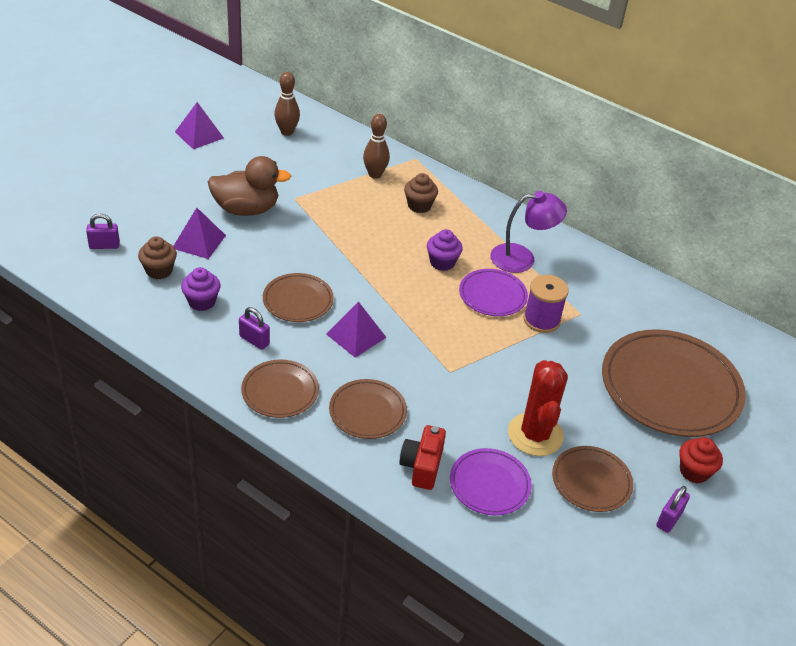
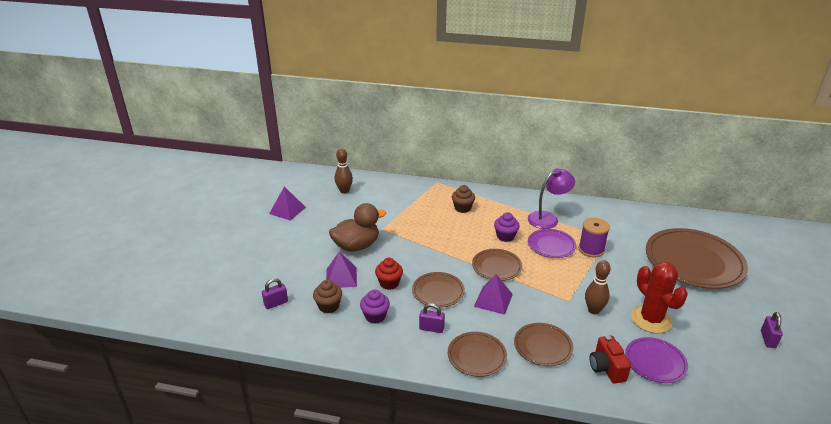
camera: 20 degrees left, 10 degrees down
brown bowling pin [363,114,390,179] -> brown bowling pin moved to [585,260,611,314]
brown plate [552,446,633,512] -> brown plate moved to [472,249,522,281]
red cupcake [679,437,723,484] -> red cupcake moved to [375,258,403,290]

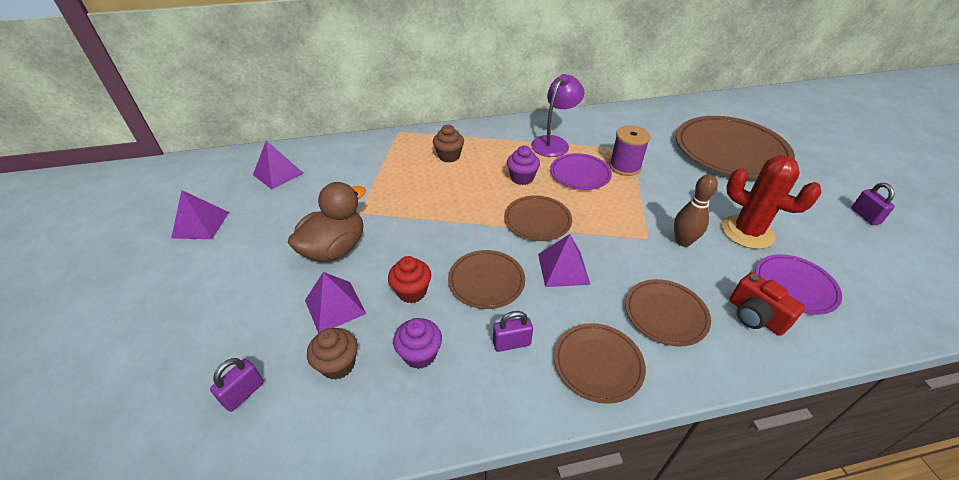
camera: 25 degrees left, 10 degrees up
brown bowling pin [335,148,353,194] -> purple pyramid [253,141,303,189]

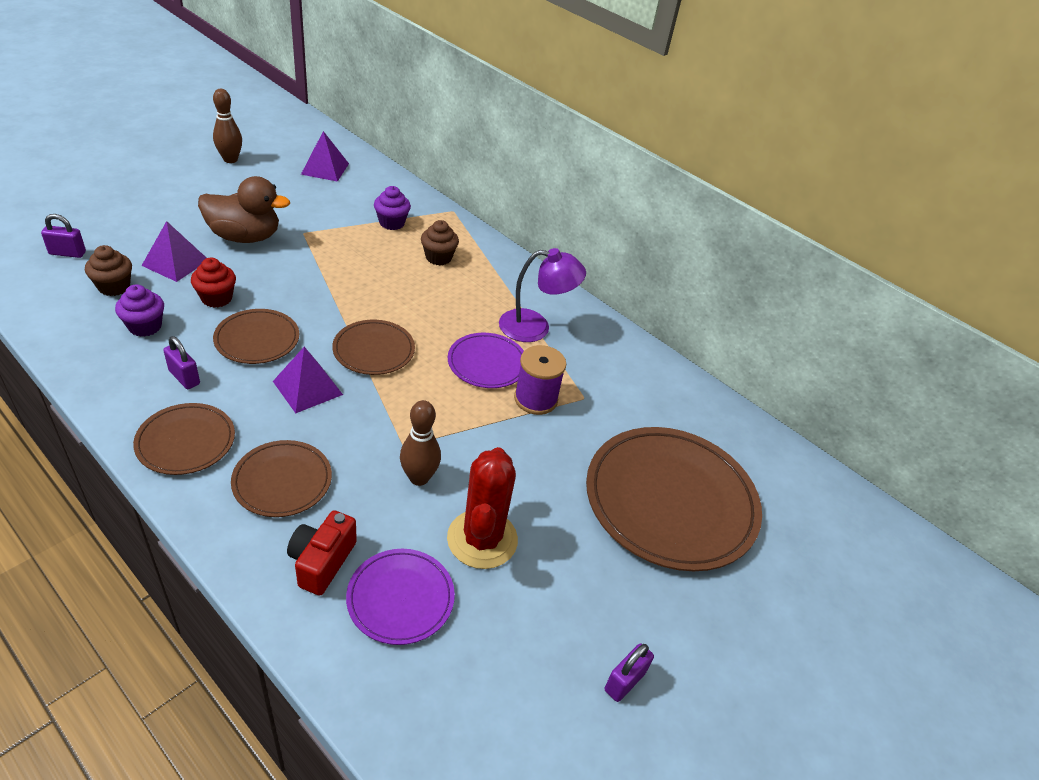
camera: 50 degrees right, 0 degrees up
purple pyramid [171,190,229,239] -> brown bowling pin [213,89,242,163]
purple cupcake [507,146,540,185] -> purple cupcake moved to [374,186,411,230]

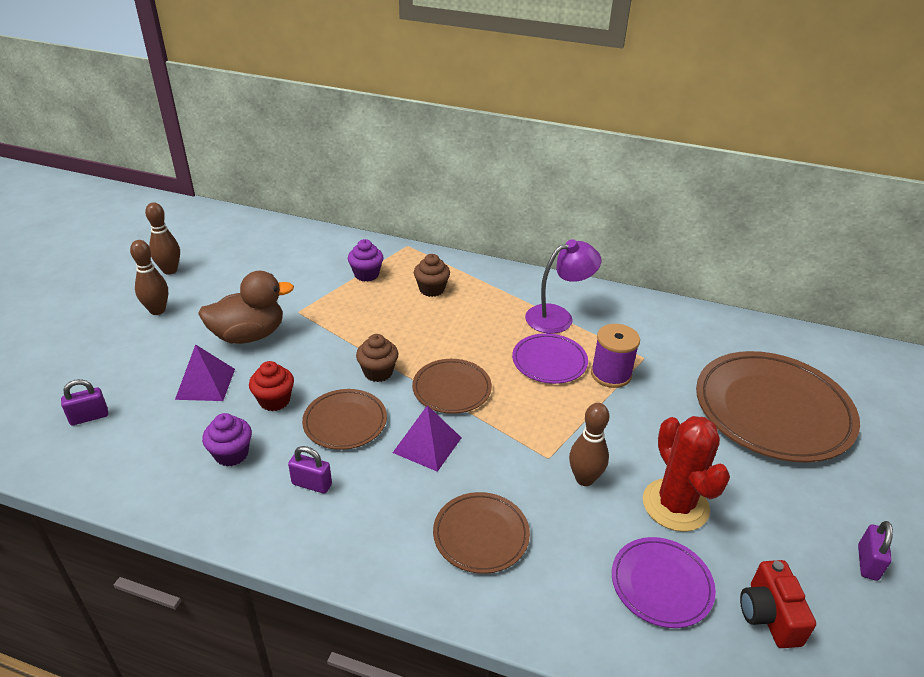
camera: 20 degrees left, 5 degrees down
brown cupcake [85,245,132,296] -> brown cupcake moved to [356,334,398,382]
brown plate [133,403,235,475] -> none
red camera [287,510,357,595] -> red camera moved to [740,560,816,648]
purple pyramid [301,131,349,182] -> none
none -> brown bowling pin [130,240,168,315]

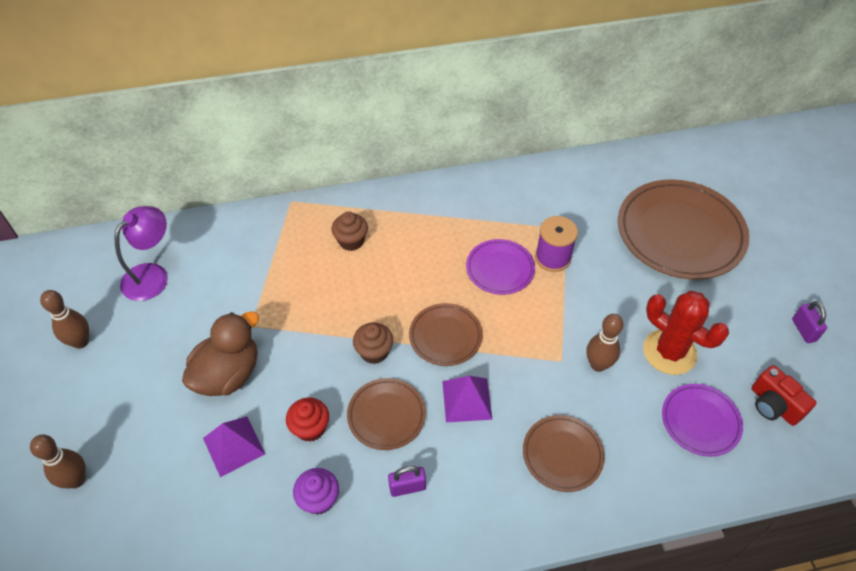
camera: 30 degrees left, 15 degrees up
purple padlock [61,379,108,425] -> none
brown bowling pin [130,240,168,315] -> brown bowling pin moved to [30,435,86,488]
purple cupcake [348,239,384,281] -> none
purple lamp [525,239,601,334] -> purple lamp moved to [115,206,168,301]

